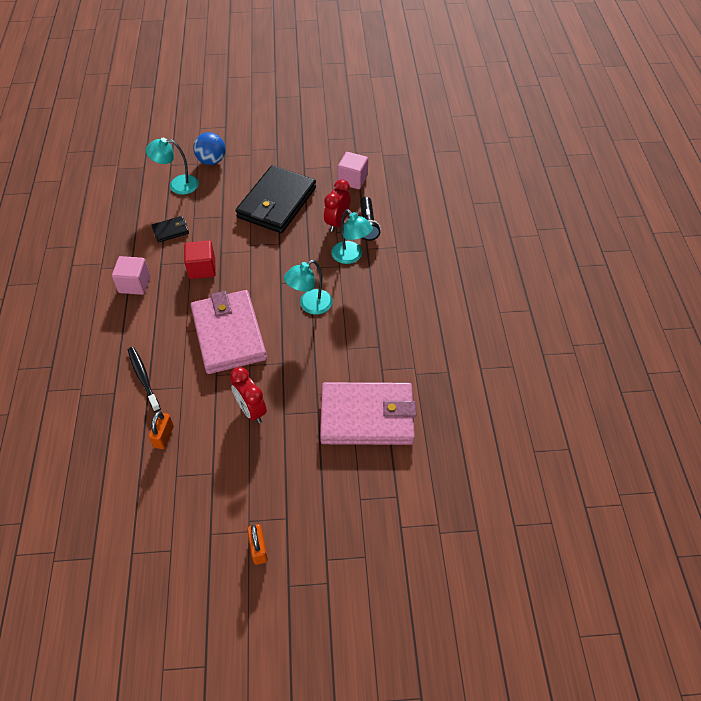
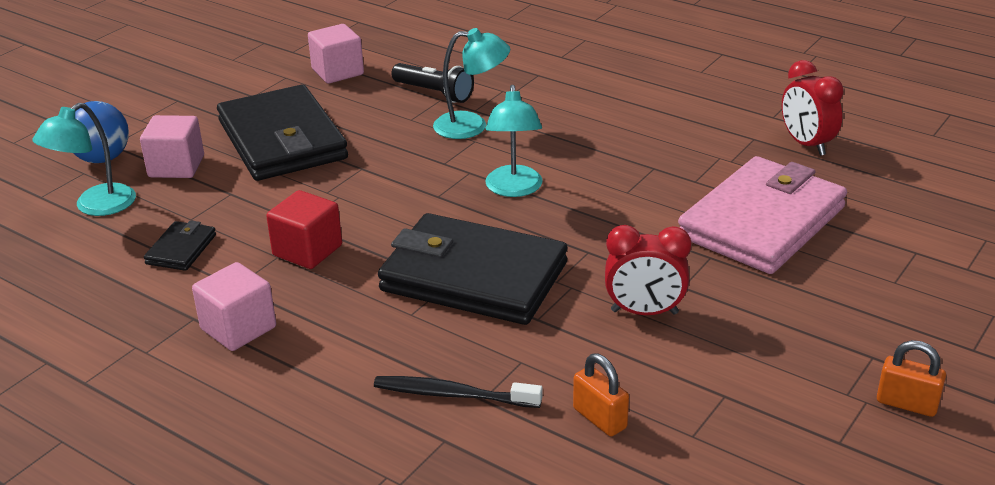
camera: 50 degrees left, 20 degrees down
pink wallet [191,290,267,374] -> black wallet [378,213,567,325]
red clock [324,179,351,232] -> red clock moved to [782,60,844,156]
none -> pink cube [140,115,204,178]

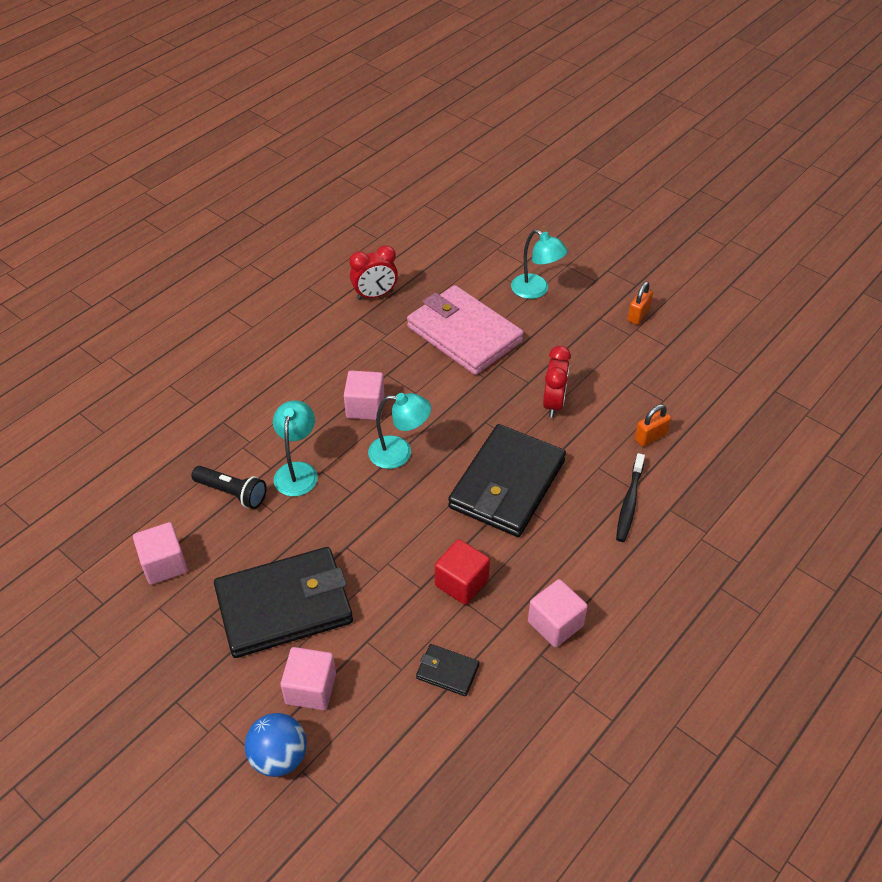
camera: 85 degrees left, 15 degrees up
turquoise lamp [32,103,136,216] -> turquoise lamp moved to [511,230,568,299]
black flashlight [391,63,474,103] -> black flashlight turned 75 degrees clockwise [191,466,267,509]
none -> pink cube [344,371,385,420]

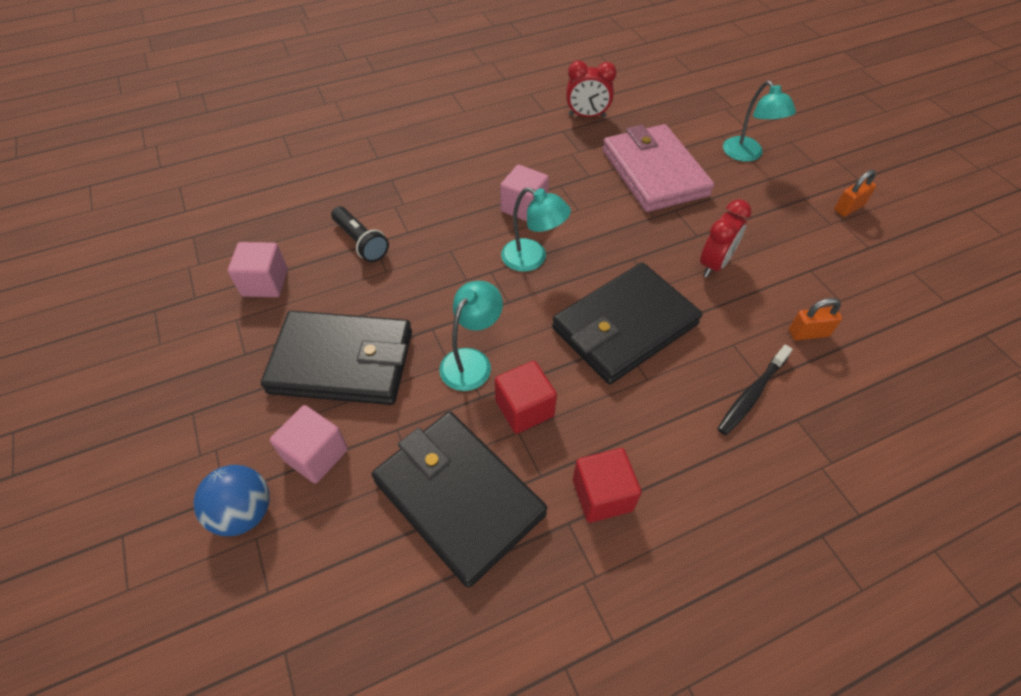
camera: 25 degrees right, 5 degrees up
turquoise lamp [273,400,318,496] -> turquoise lamp moved to [439,281,503,391]
black wallet [416,644,479,696] -> black wallet [372,412,547,588], size x2.35
pink cube [528,579,588,647] -> red cube [573,448,641,523]

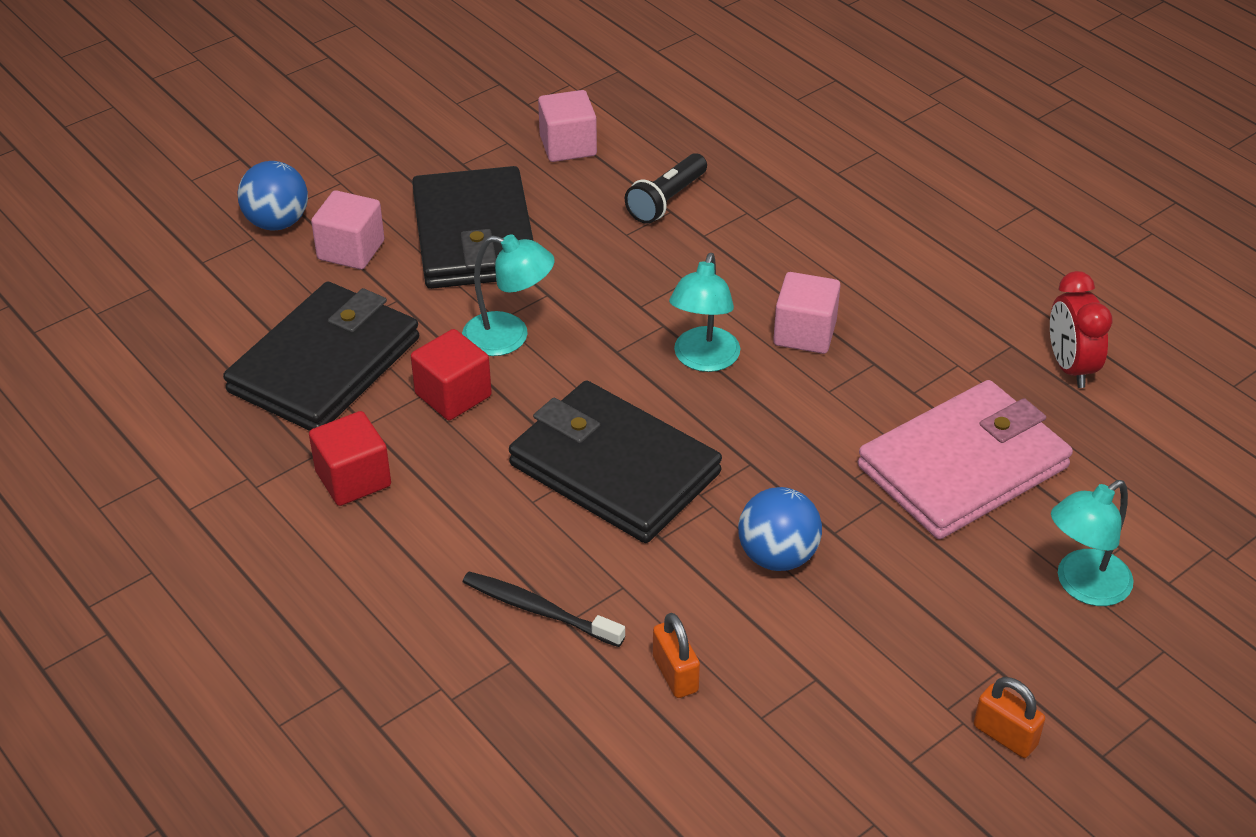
camera: 75 degrees right, 10 degrees down
red clock [700,199,751,277] -> blue ball [738,487,822,571]

